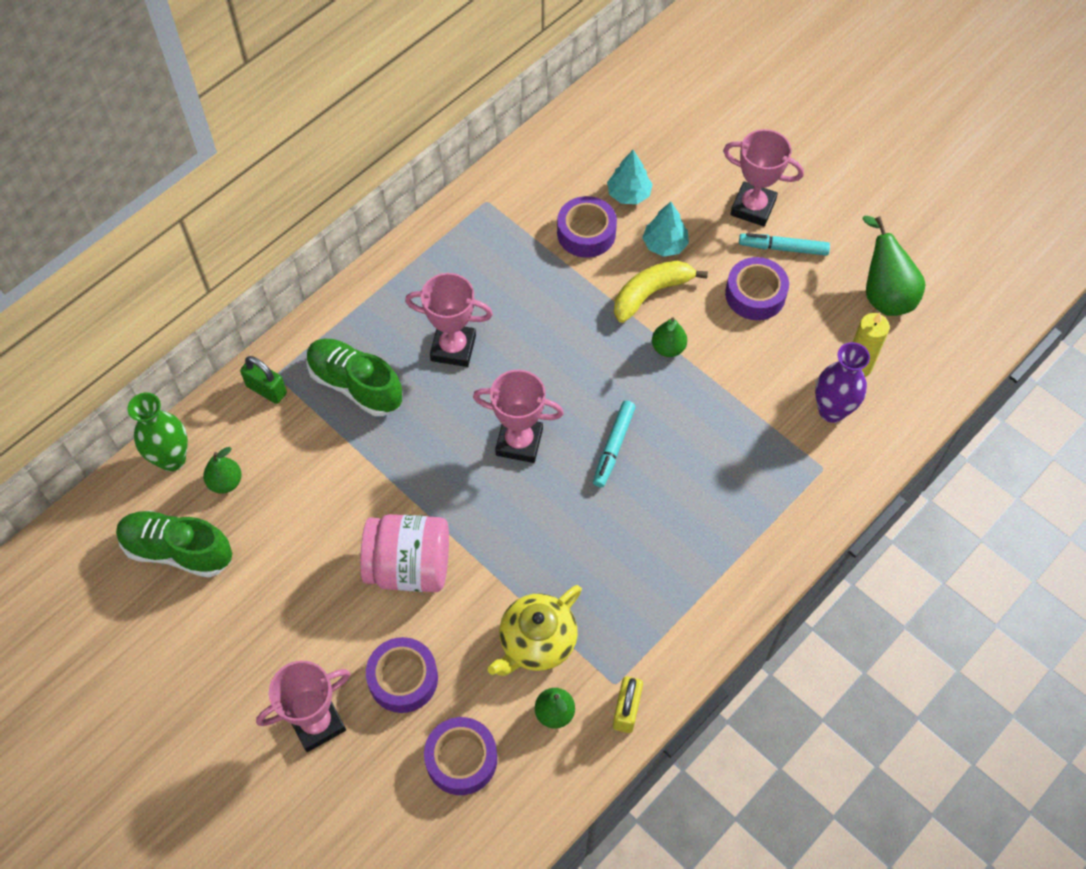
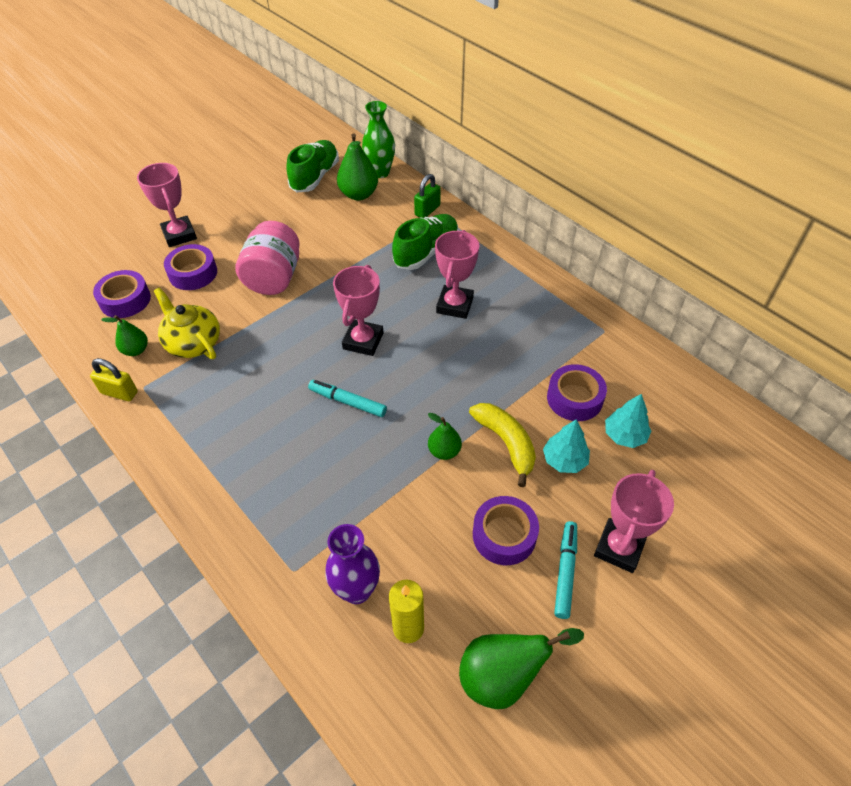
camera: 95 degrees right, 10 degrees down
green pear [203,447,242,494] -> green pear [337,133,378,200], size x1.65

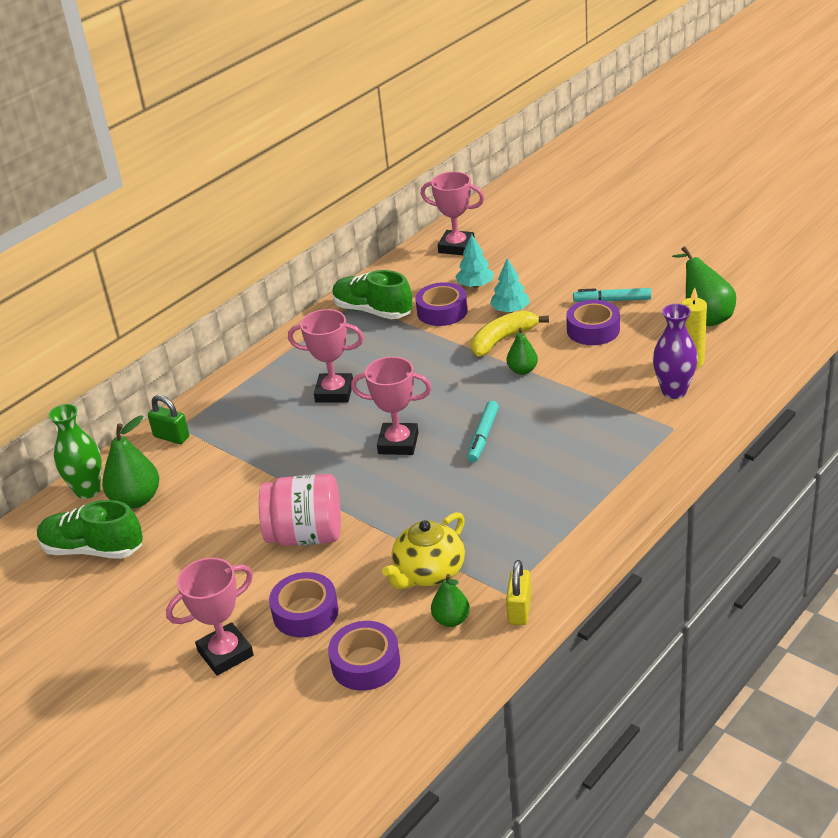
camera: 95 degrees left, 15 degrees down
green shoe [392,214,459,270] -> green shoe moved to [332,270,412,319]
pink trophy [594,470,674,573] -> pink trophy moved to [420,172,484,255]

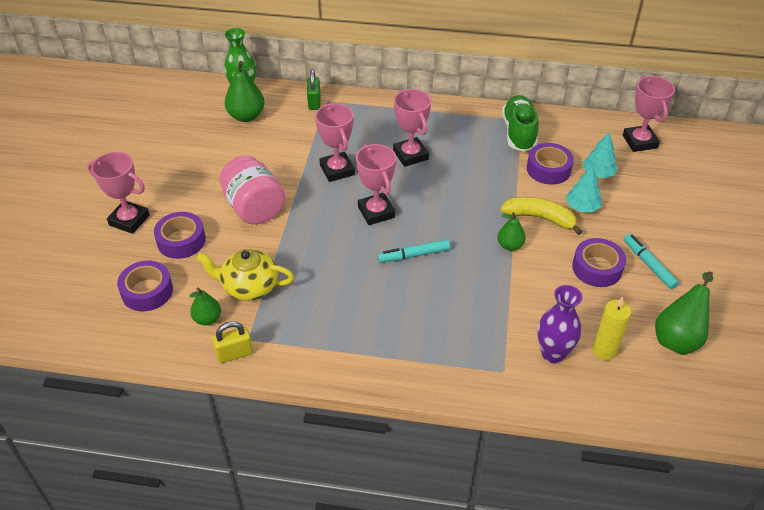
camera: 55 degrees right, 10 degrees up
green shoe [37,500,143,559] -> none
none -> pink trophy [315,103,355,182]

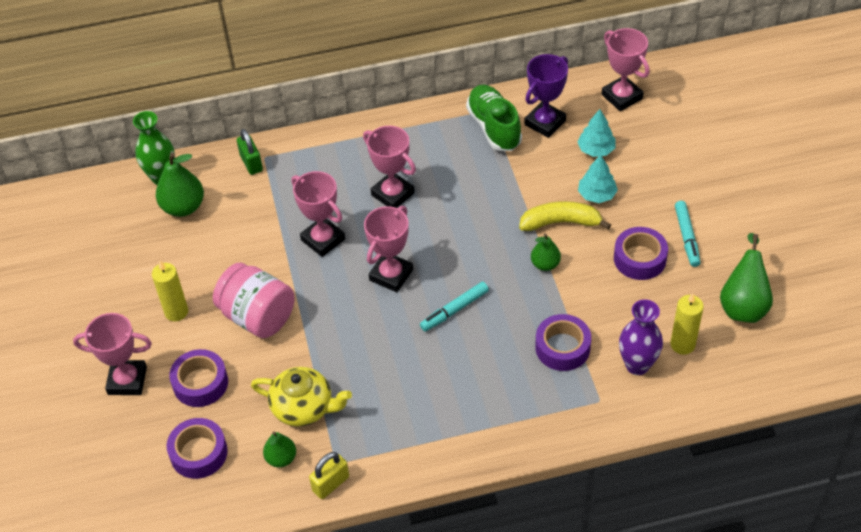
camera: 20 degrees left, 5 degrees up
yellow teapot [196,249,294,301] -> yellow teapot turned 150 degrees counterclockwise [251,367,352,427]
pink trophy [356,144,396,225] -> pink trophy turned 75 degrees clockwise [364,206,413,292]
purple tape [527,143,574,185] -> purple tape moved to [535,314,591,371]
turquoise marker [624,234,679,289] -> turquoise marker turned 135 degrees counterclockwise [675,201,700,267]
none -> yellow candle [152,261,188,321]
none -> purple trophy [525,54,568,138]

